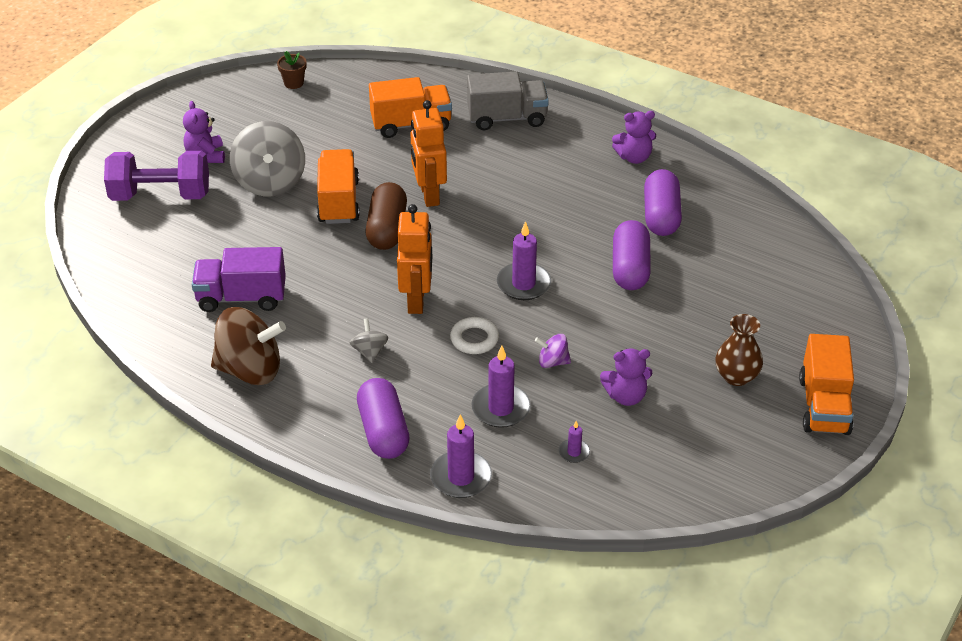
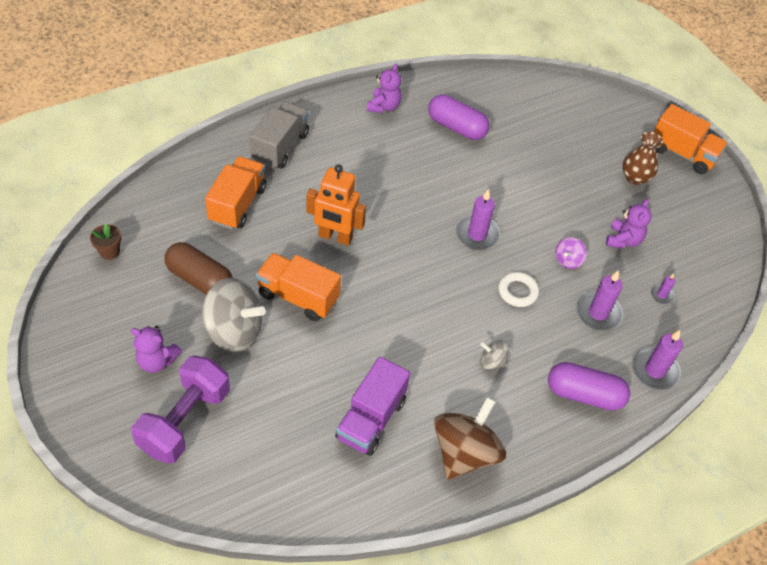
camera: 65 degrees left, 10 degrees up
brown capsule [366,182,407,250] -> brown capsule moved to [165,242,233,295]
orange robot [397,204,432,314] -> none
purple capsule [613,220,651,290] -> none

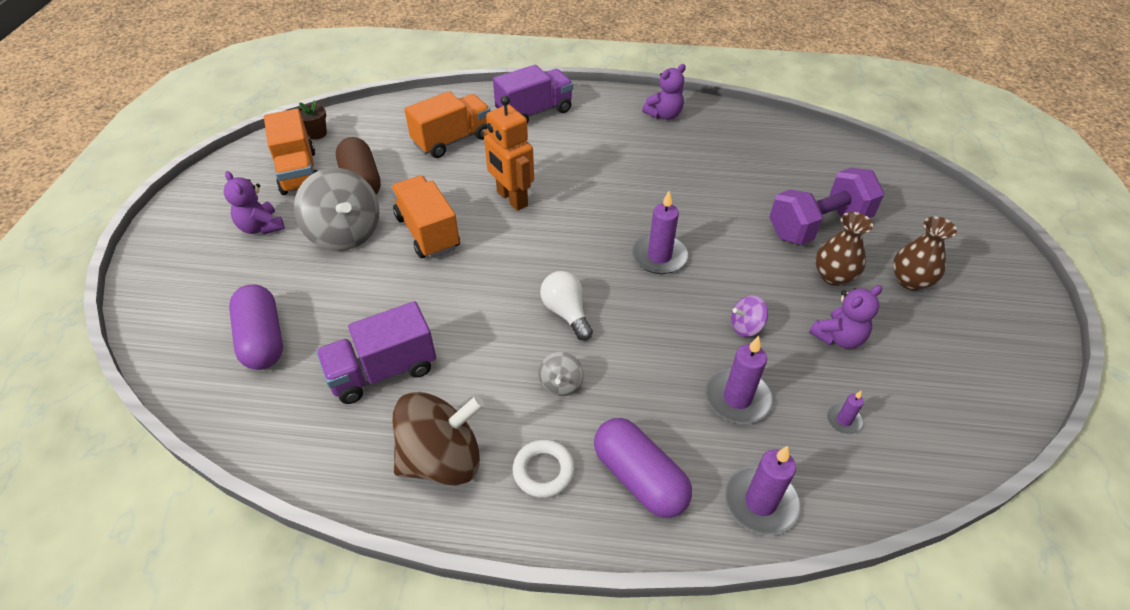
camera: 40 degrees right, 5 degrees down
purple dumbbell [132,355,230,464] -> purple dumbbell moved to [769,168,884,245]
grey truck [250,101,309,169] -> purple truck [493,65,573,124]
purple capsule [428,94,490,140] -> purple capsule moved to [229,284,283,370]
grey spinning top [480,340,508,370] -> grey spinning top turned 135 degrees counterclockwise [538,352,584,396]
white ring [498,272,539,307] -> white ring moved to [512,439,575,498]
orange truck [654,104,728,174] -> orange truck moved to [264,109,317,195]
none -> white light bulb [540,271,593,341]
none -> brown vase [815,212,873,286]

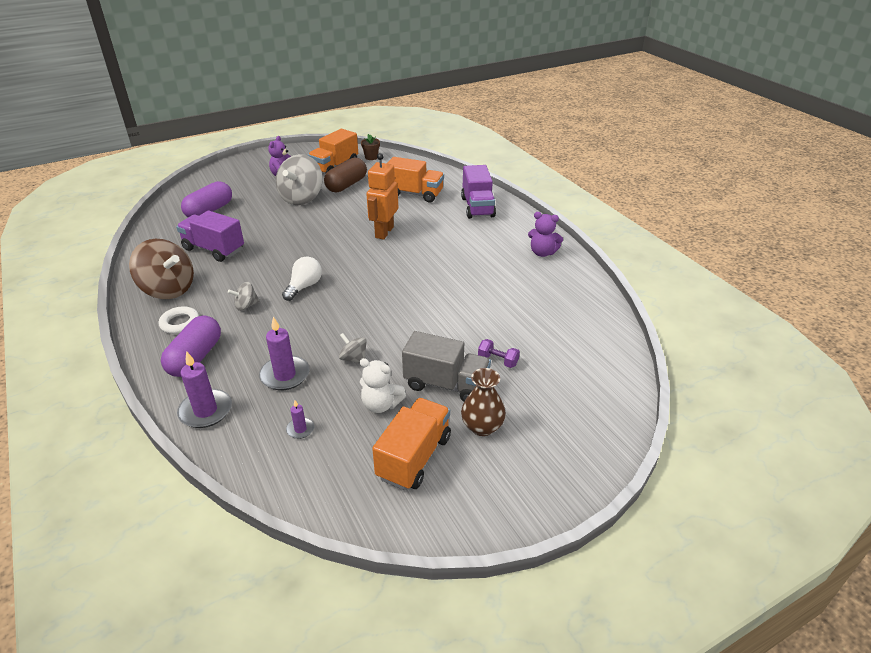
camera: 55 degrees right, 10 degrees down
orange truck [391,175,460,258] -> orange truck moved to [372,398,451,490]
purple truck [493,65,573,124] -> purple truck turned 60 degrees clockwise [461,165,496,219]
purple candle [632,191,689,274] -> none
purple spinning top [731,295,768,337] -> grey spinning top [339,333,367,364]
purple dumbbell [769,168,884,245] -> purple dumbbell [478,339,520,368], size x0.42
purple teddy bear [809,285,882,349] -> white teddy bear [360,358,406,413]
brown vase [815,212,873,286] -> grey truck [402,331,491,402]

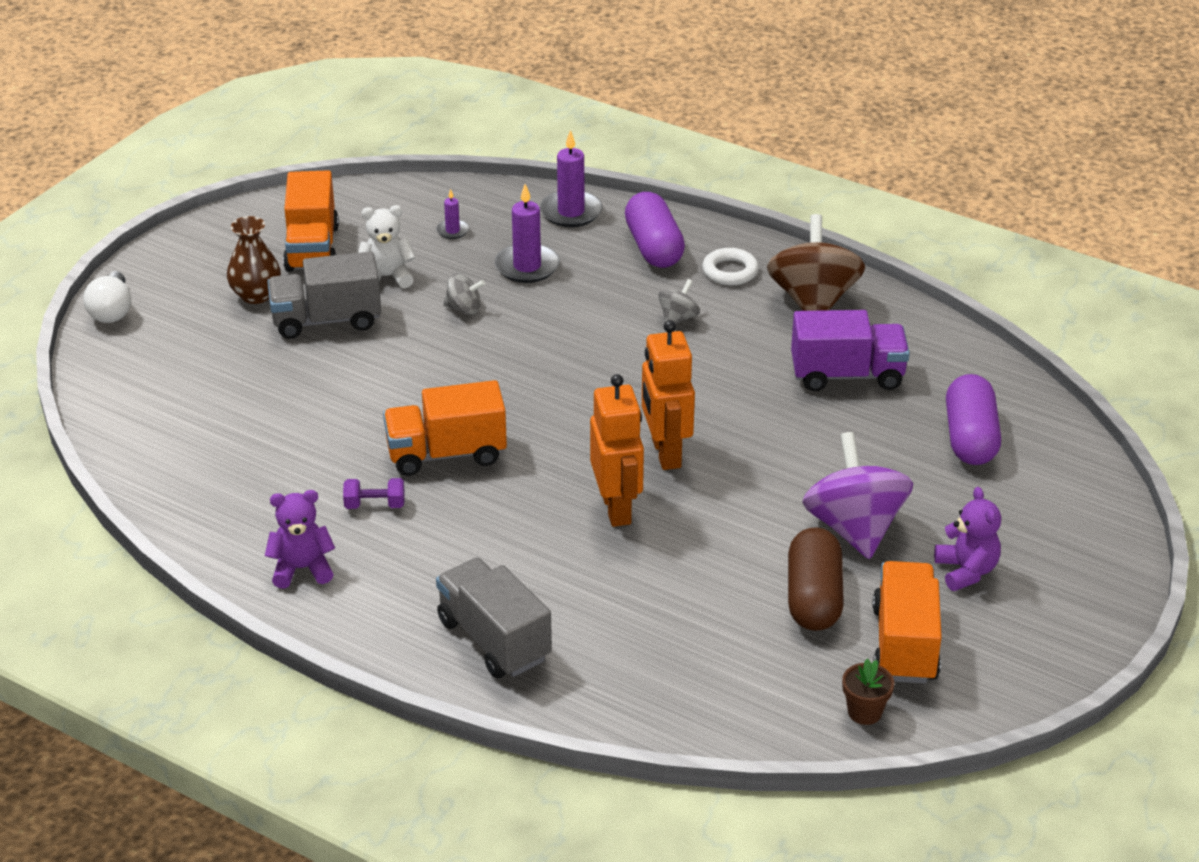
camera: 150 degrees right, 0 degrees up
brown spinning top [129,239,194,299] -> brown spinning top turned 90 degrees clockwise [767,214,865,311]
grey spinning top [276,154,323,205] -> purple spinning top [802,432,913,559]
white light bulb [282,256,322,301] -> white light bulb moved to [83,271,131,323]
orange truck [387,157,444,203] -> orange truck moved to [383,380,507,476]
purple truck [461,165,496,219] -> grey truck [436,558,552,678]
purple dumbbell [478,339,520,368] -> purple dumbbell moved to [343,478,404,509]
none -> orange robot [642,320,695,470]

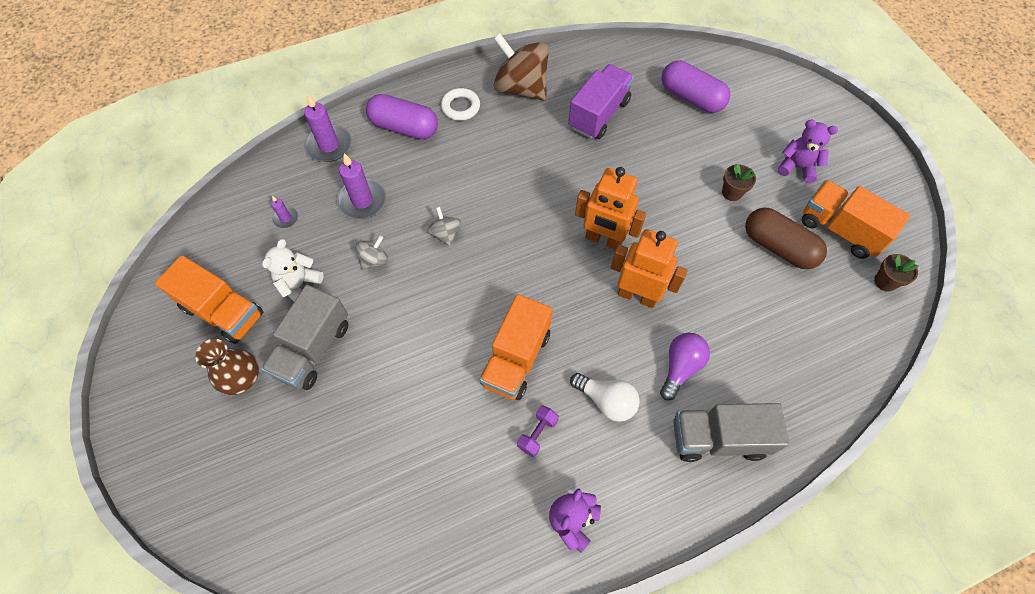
camera: 55 degrees left, 25 degrees up
white light bulb [83,271,131,323] -> white light bulb moved to [570,373,640,422]
grey spinning top [658,279,700,324] -> grey spinning top moved to [427,207,461,246]
purple spinning top [802,432,913,559] -> brown flower pot [722,163,756,201]
none -> purple light bulb [660,333,710,400]

